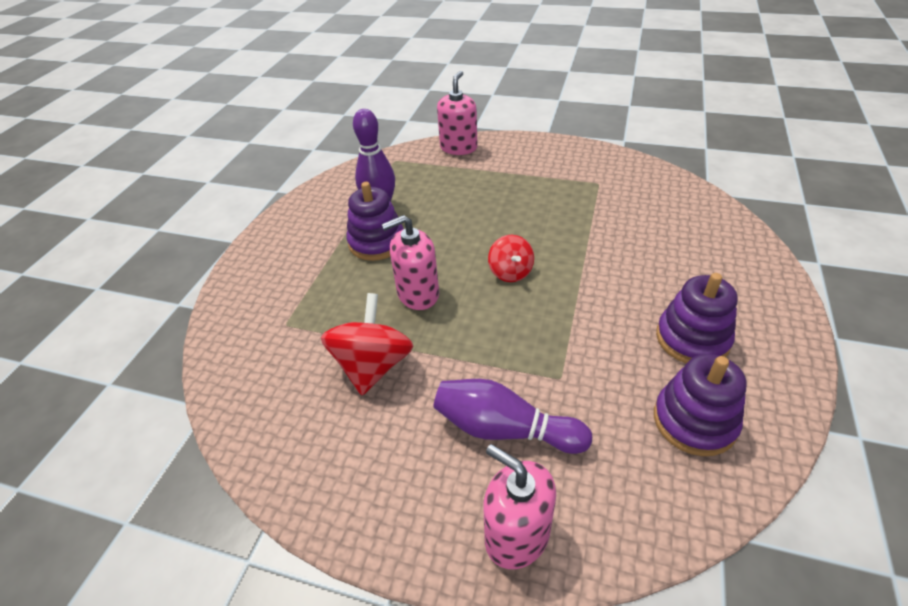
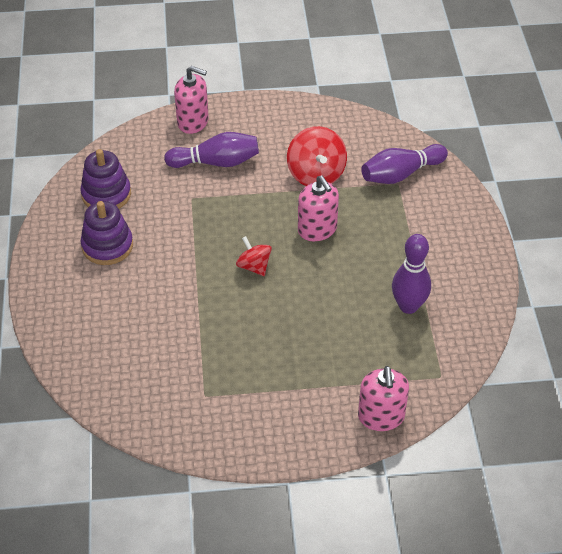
camera: 155 degrees right, 5 degrees up
purple stacking toy [346,182,403,261] -> none
pink soap dispenser [381,215,439,310] -> pink soap dispenser turned 105 degrees clockwise [298,176,339,241]
none -> purple bowling pin [361,144,448,184]

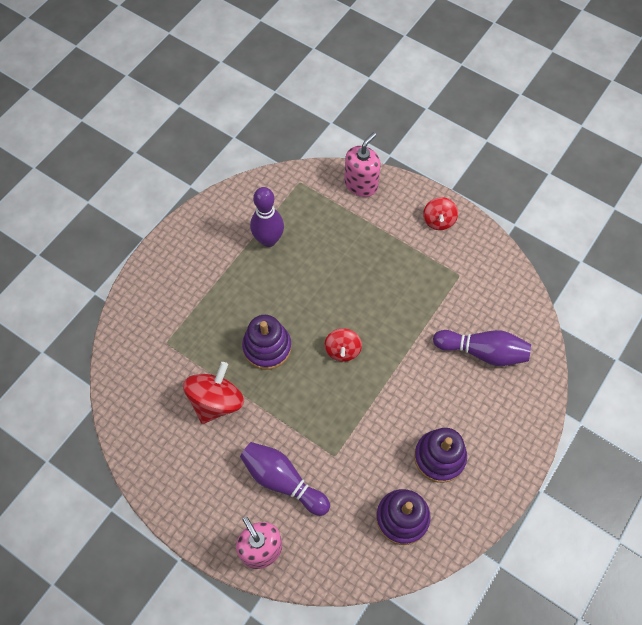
camera: 140 degrees left, 15 degrees up
pink soap dispenser [298,176,339,241] -> purple stacking toy [242,315,291,370]
purple bowling pin [361,144,448,184] -> purple bowling pin moved to [433,330,531,366]
none -> red spinning top [423,197,458,230]

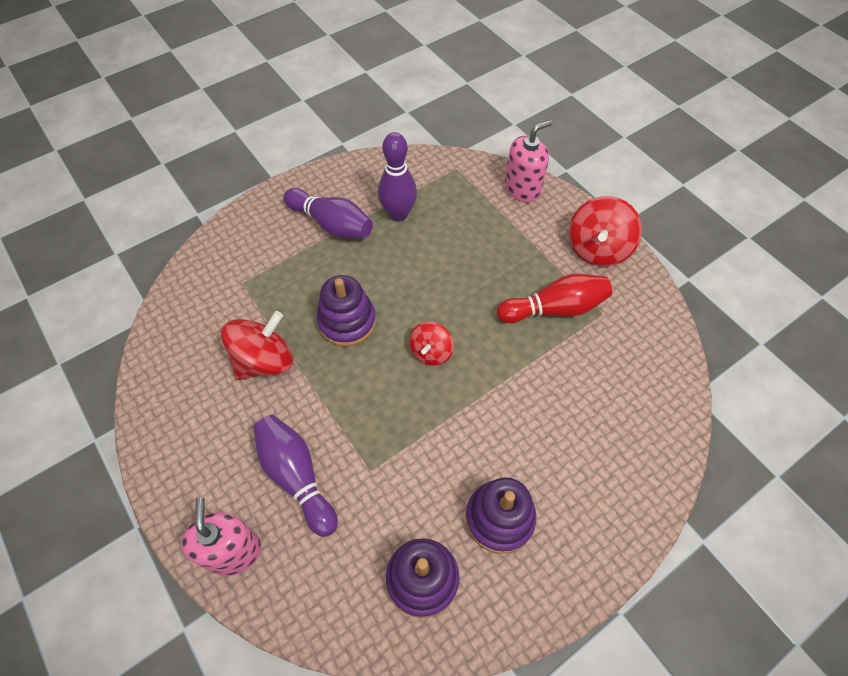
camera: 20 degrees right, 5 degrees down
red spinning top [423,197,458,230] -> red spinning top [569,196,642,266], size x1.64
purple bowling pin [433,330,531,366] -> purple bowling pin moved to [284,188,373,238]
none -> red bowling pin [497,274,612,323]

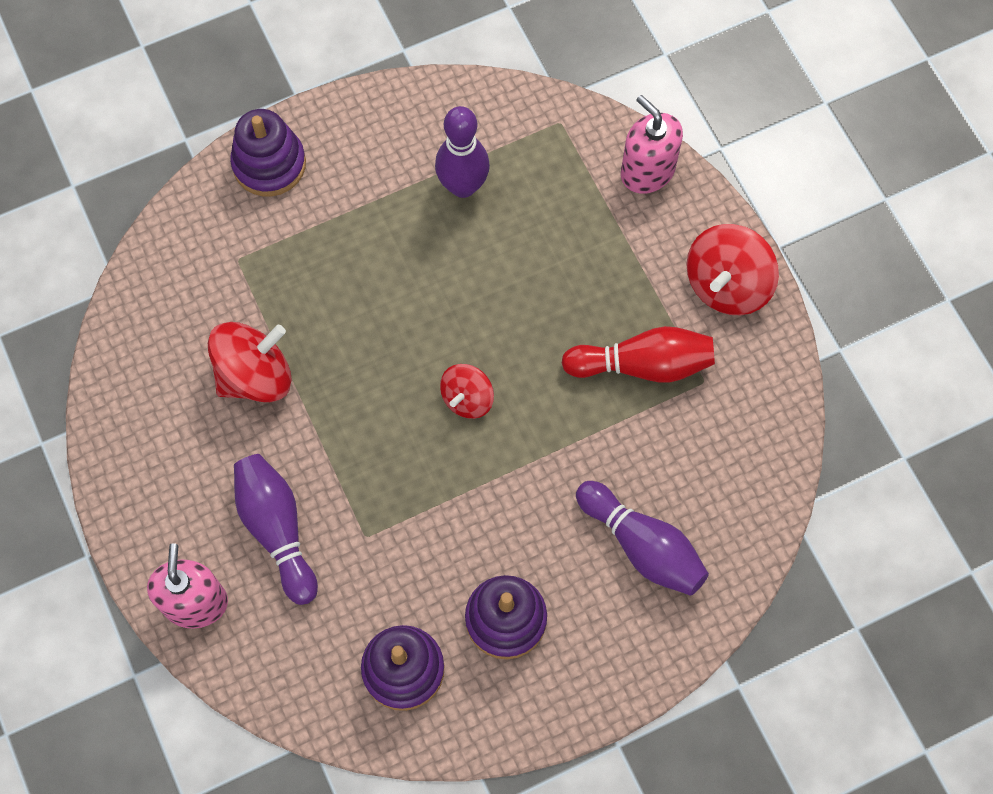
camera: 10 degrees right, 10 degrees up
purple bowling pin [284,188,373,238] -> purple bowling pin moved to [576,481,709,596]
purple stacking toy [316,275,376,347] -> purple stacking toy moved to [230,109,306,196]
pink soap dispenser [505,120,552,202] -> pink soap dispenser turned 105 degrees counterclockwise [621,95,683,194]

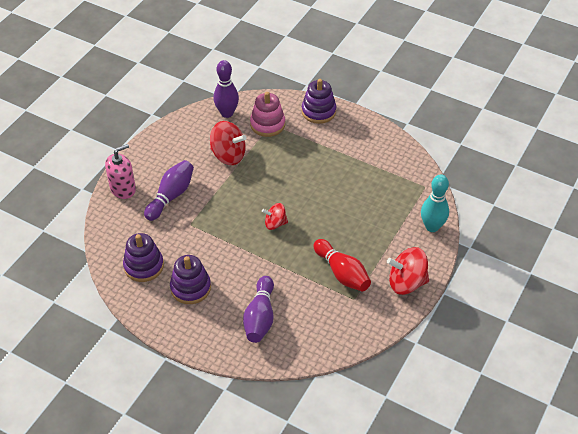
camera: 55 degrees right, 20 degrees down
purple bowling pin [435,106,490,198] -> purple bowling pin moved to [214,60,239,118]
pink soap dispenser [621,95,683,194] -> turquoise bowling pin [421,174,449,232]
none -> pink stacking toy [250,92,285,137]

